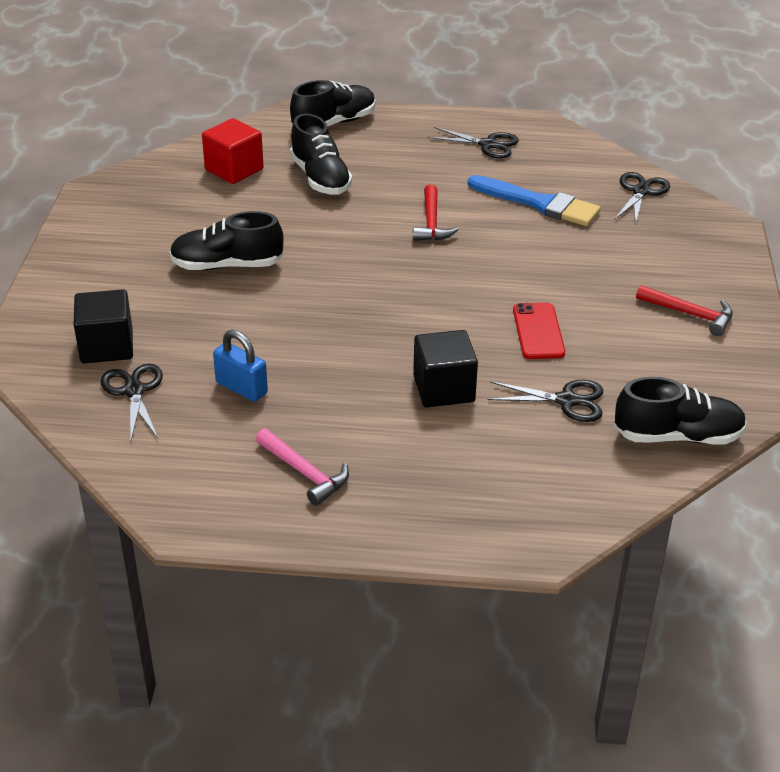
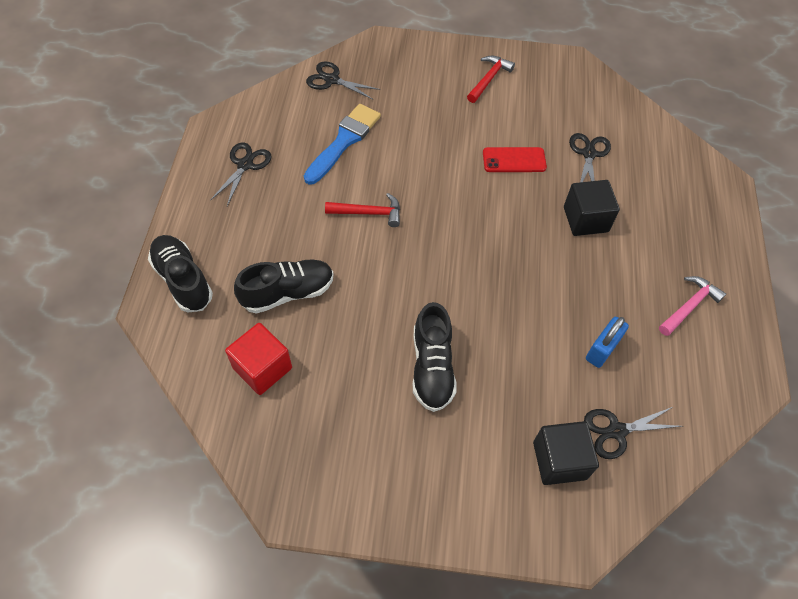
camera: 90 degrees left, 20 degrees up
black shoe [614,377,747,445] -> none

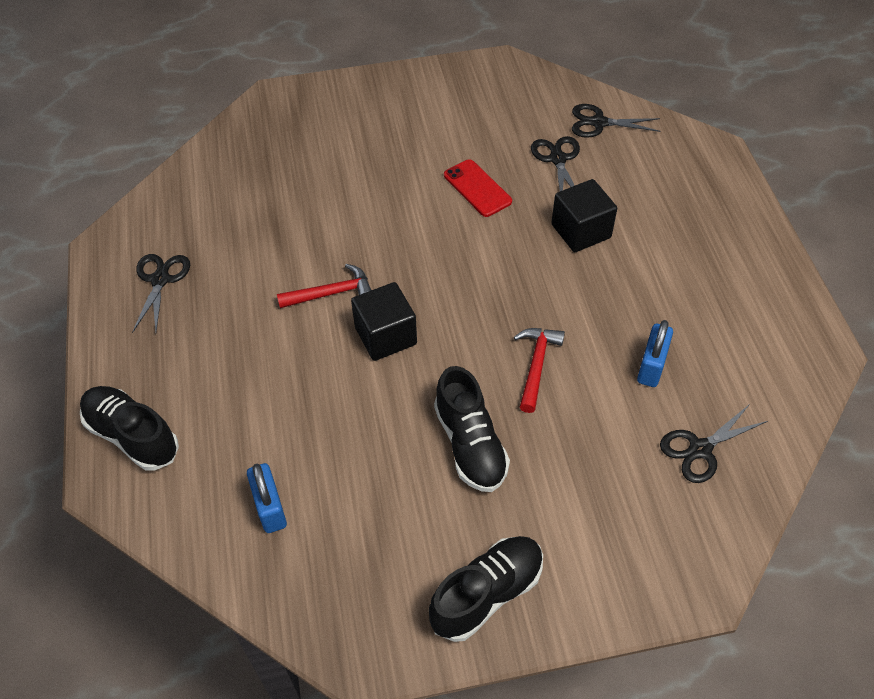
camera: 15 degrees left, 5 degrees down
red cube [225,323,292,395] -> blue padlock [247,463,287,533]
black shoe [234,259,334,314] -> black shoe moved to [429,536,543,642]
blue brush [304,104,381,185] -> none
black scissors [306,61,380,99] -> black scissors moved to [572,104,661,138]
red hammer [467,56,515,103] -> red hammer moved to [514,328,565,413]
red phone [483,147,547,172] -> red phone turned 75 degrees clockwise [444,159,512,217]
black cube [533,421,599,485] -> black cube moved to [351,282,417,361]
pink hammer [659,276,726,336] -> none

